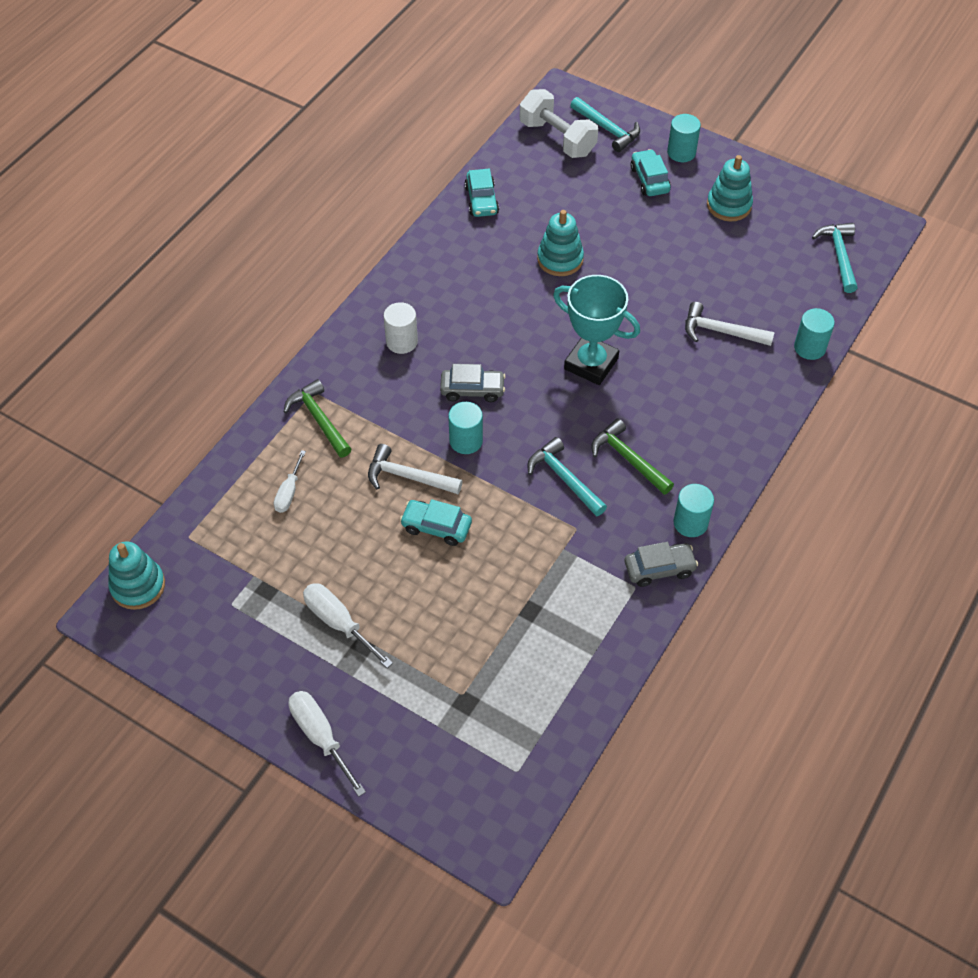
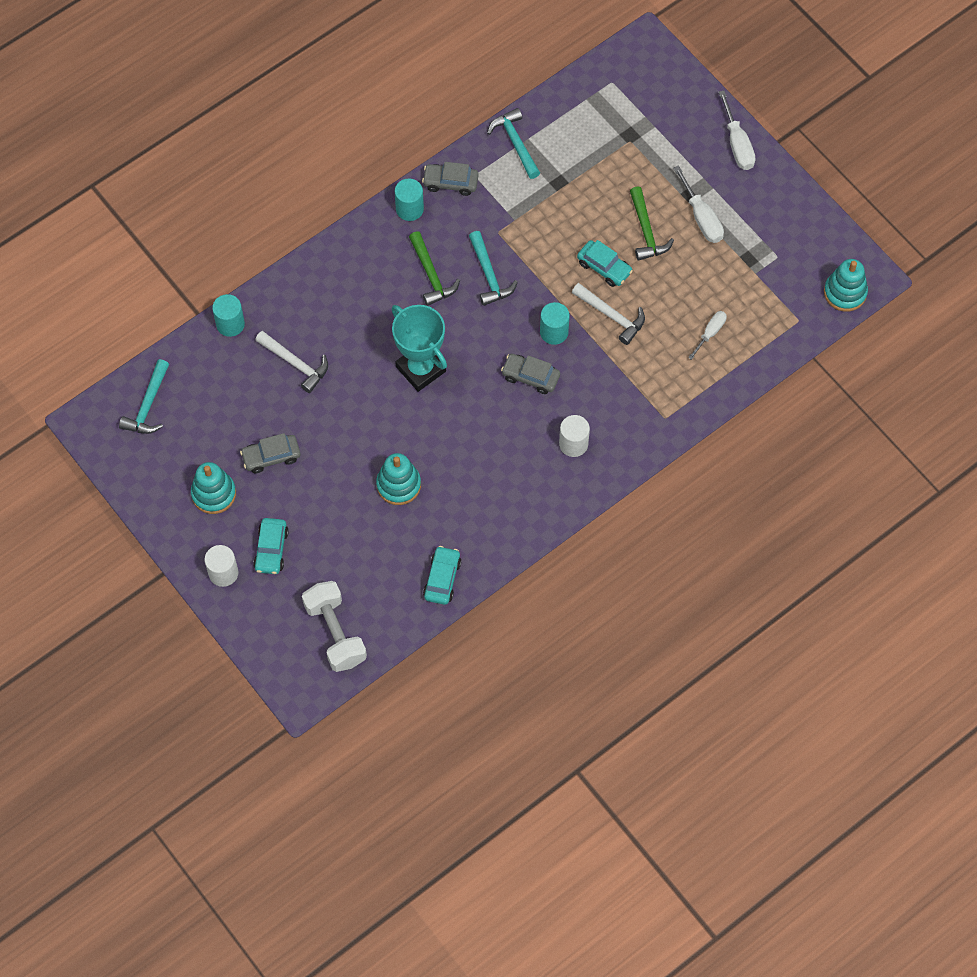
camera: 160 degrees left, 10 degrees up
green hammer [284,379,352,458] -> green hammer moved to [630,186,674,261]
turquoise hammer [570,97,640,152] -> turquoise hammer moved to [487,108,540,179]
turquoise cylinder [667,114,701,162] -> white cylinder [204,545,238,587]
none -> grey car [240,433,300,473]

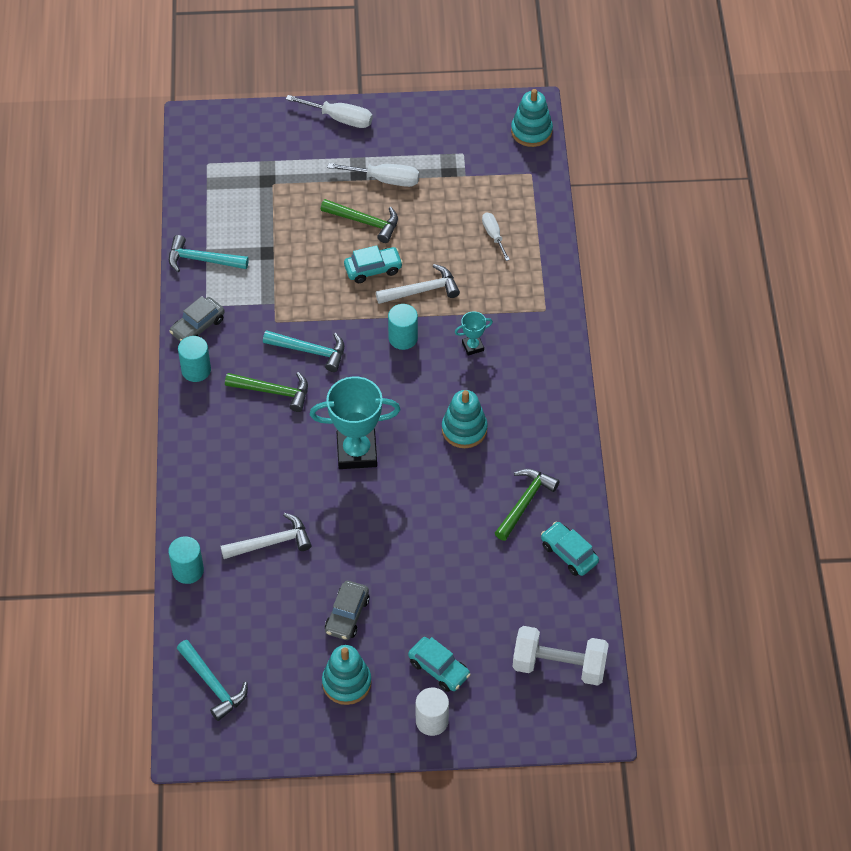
camera: 55 degrees left, 10 degrees down
turquoise stacking toy [376,453,421,505] -> turquoise stacking toy moved to [442,390,488,448]
grey car [501,354,560,394] -> none
white cylinder [559,415,590,457] -> none
none -> turquoise trophy [455,311,493,356]
none -> green hammer [495,469,559,541]

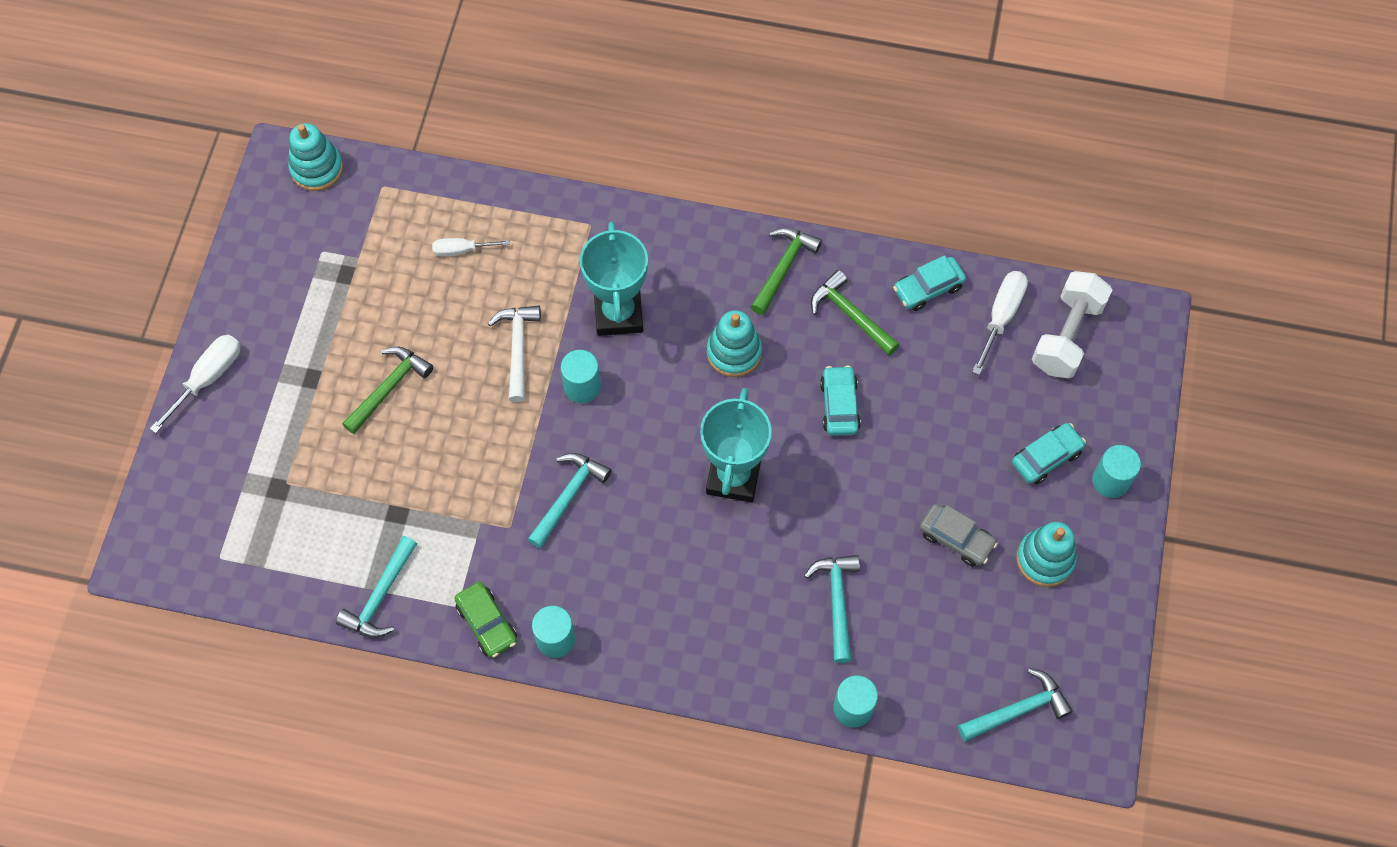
camera: 75 degrees left, 10 degrees up
grey car [169,296,225,342] -> green car [455,582,517,658]
white hammer [220,513,312,559] -> turquoise hammer [804,555,860,663]
green hammer [225,372,308,412] -> green hammer moved to [751,228,822,315]
white screwdriver [327,163,419,187] -> white screwdriver moved to [972,271,1028,375]
turquoise car [344,245,403,283] -> turquoise car moved to [820,366,861,436]
white cylinder [416,687,449,736] -> turquoise cylinder [1092,445,1141,498]
turquoise trophy [455,311,493,356] -> turquoise trophy [580,221,648,336], size x2.13

